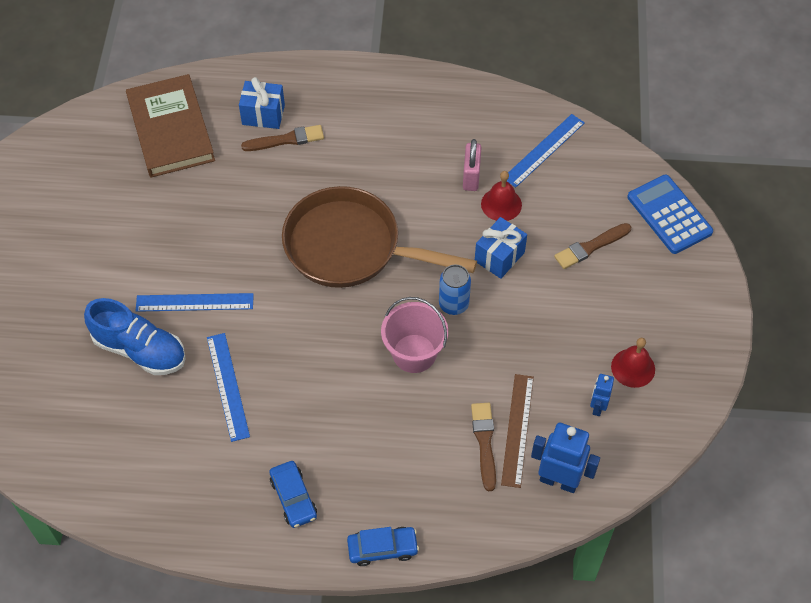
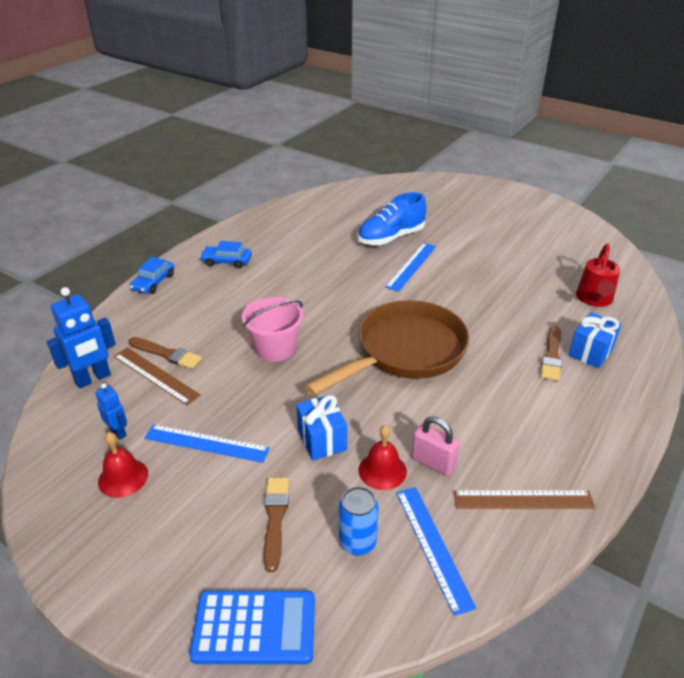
camera: 120 degrees right, 20 degrees down
brown book [126,74,215,178] -> red watering can [576,244,620,307]
blue ruler [207,333,250,442] -> blue ruler moved to [144,424,270,463]
blue can [439,265,471,315] -> blue can moved to [339,486,379,556]
none -> brown ruler [453,491,595,509]

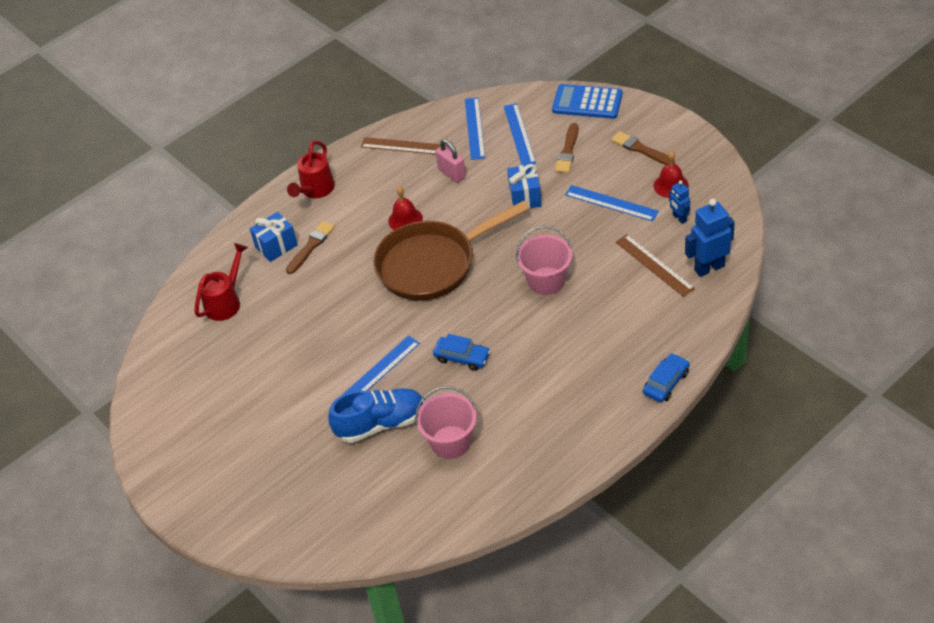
camera: 160 degrees left, 10 degrees up
brown brush [128,337,202,369] -> brown brush moved to [611,131,675,165]
blue car [200,241,252,268] -> blue car moved to [433,334,491,371]
blue can [339,486,379,556] -> blue ruler [504,103,536,166]
red bell [359,425,407,490] -> red bell moved to [388,186,423,230]
none -> red watering can [287,141,335,198]
none -> pink bucket [415,386,477,459]

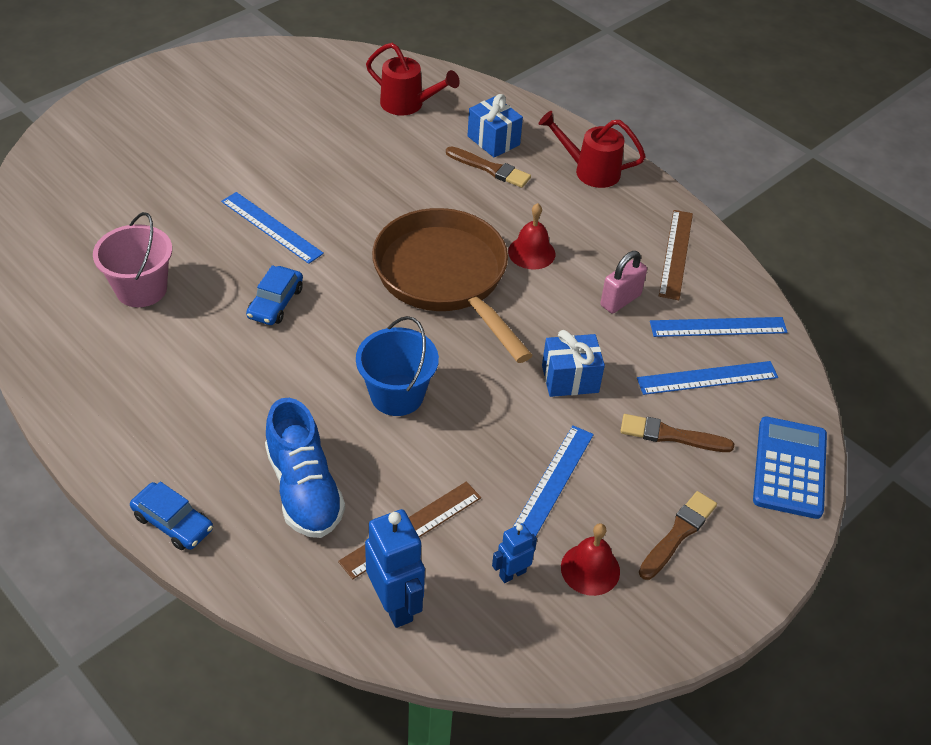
camera: 80 degrees right, 0 degrees up
blue shoe [328,388,425,443] -> blue shoe moved to [265,398,345,538]
pink bucket [516,226,572,295] -> blue bucket [356,316,439,416]

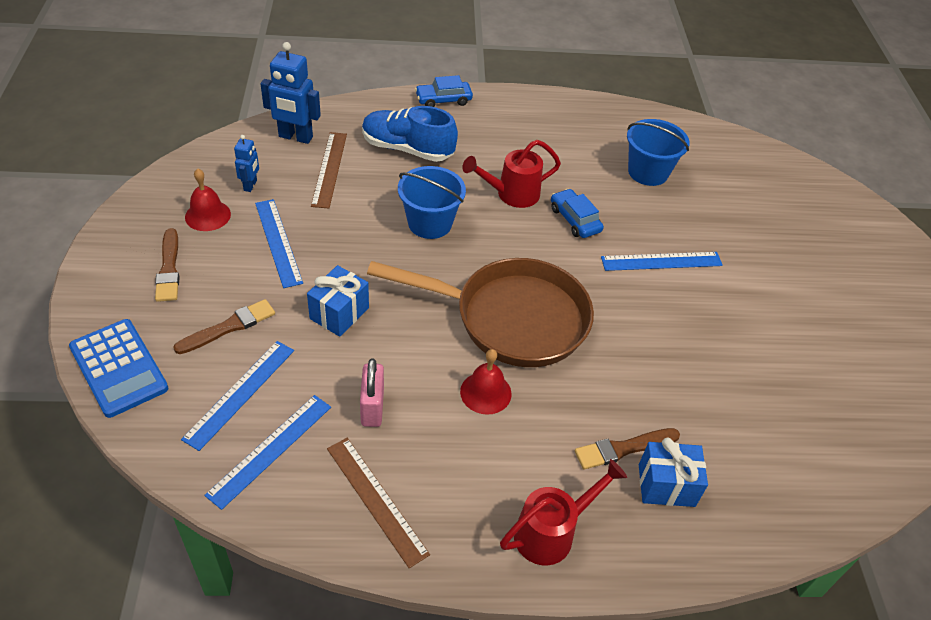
camera: 130 degrees right, 0 degrees up
pink bucket [93,212,172,307] -> blue bucket [627,119,690,186]
red watering can [366,43,460,115] -> red watering can moved to [462,140,561,208]

